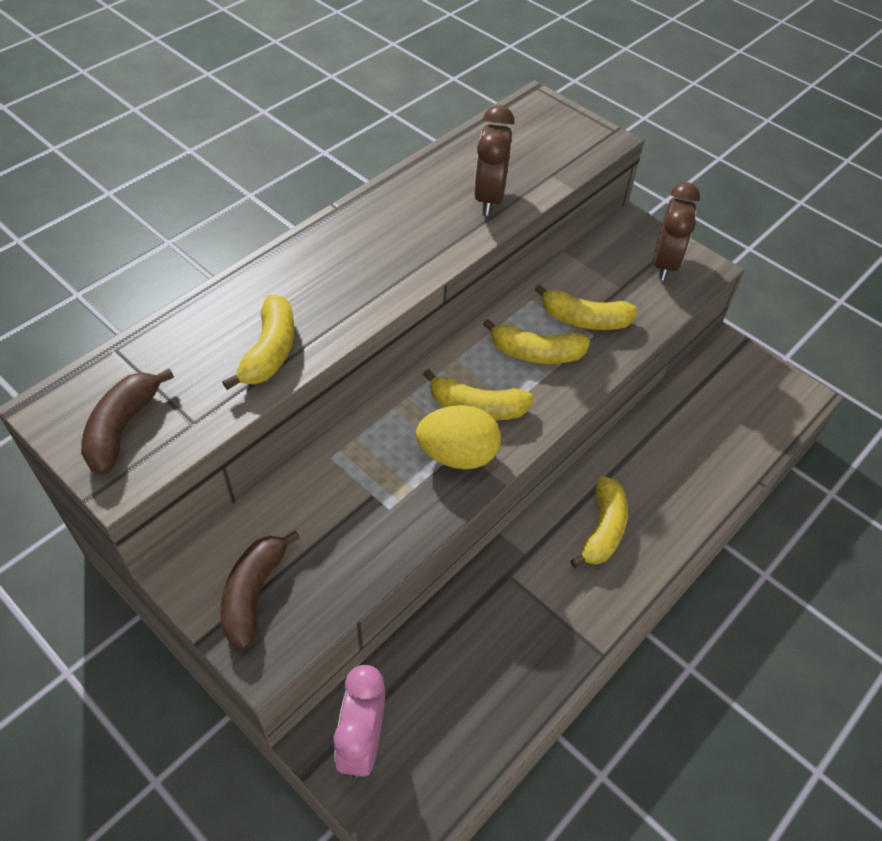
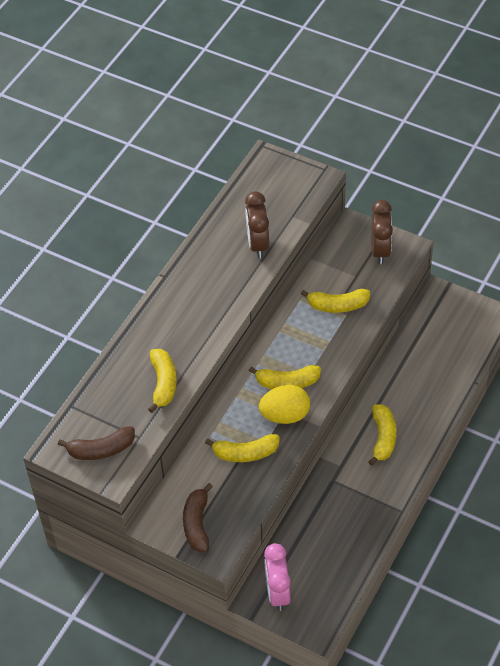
camera: 10 degrees left, 0 degrees up
brown banana [81,368,174,475] -> brown banana turned 105 degrees counterclockwise [58,426,135,460]
yellow banana [483,319,590,364] -> yellow banana moved to [205,434,280,462]

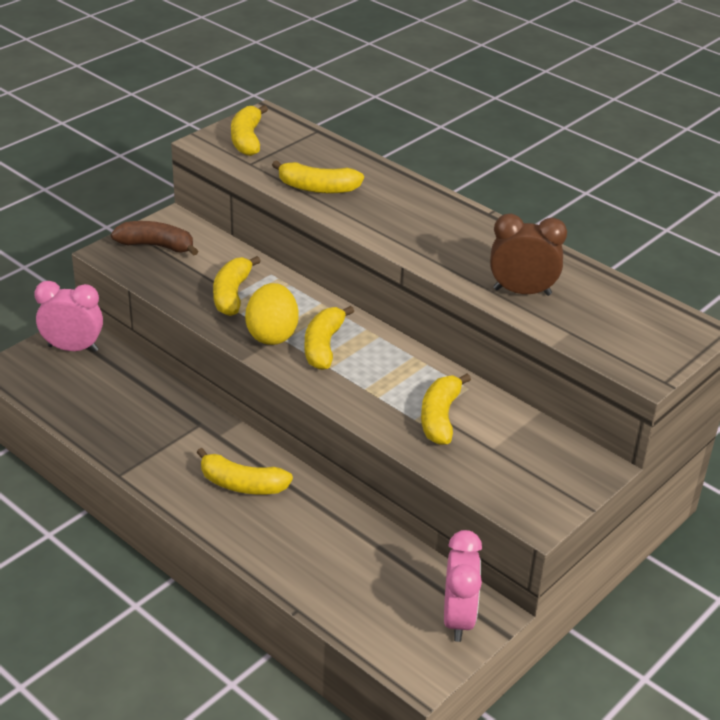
camera: 100 degrees right, 15 degrees down
brown banana [58,426,135,460] -> yellow banana [231,105,268,156]
brown clock [371,200,393,264] -> none
none -> pink clock [444,530,482,642]

